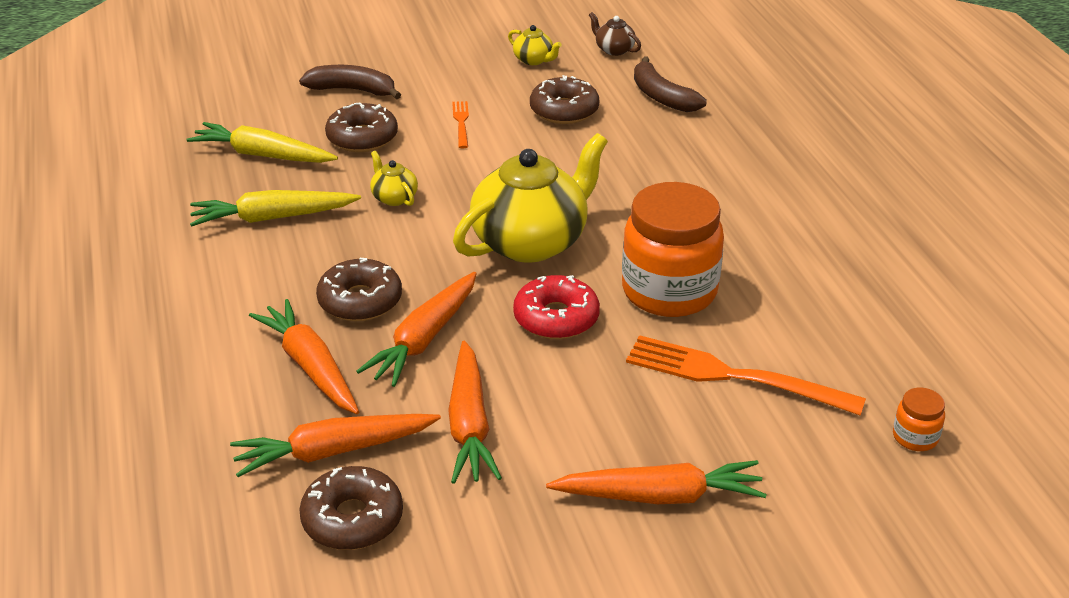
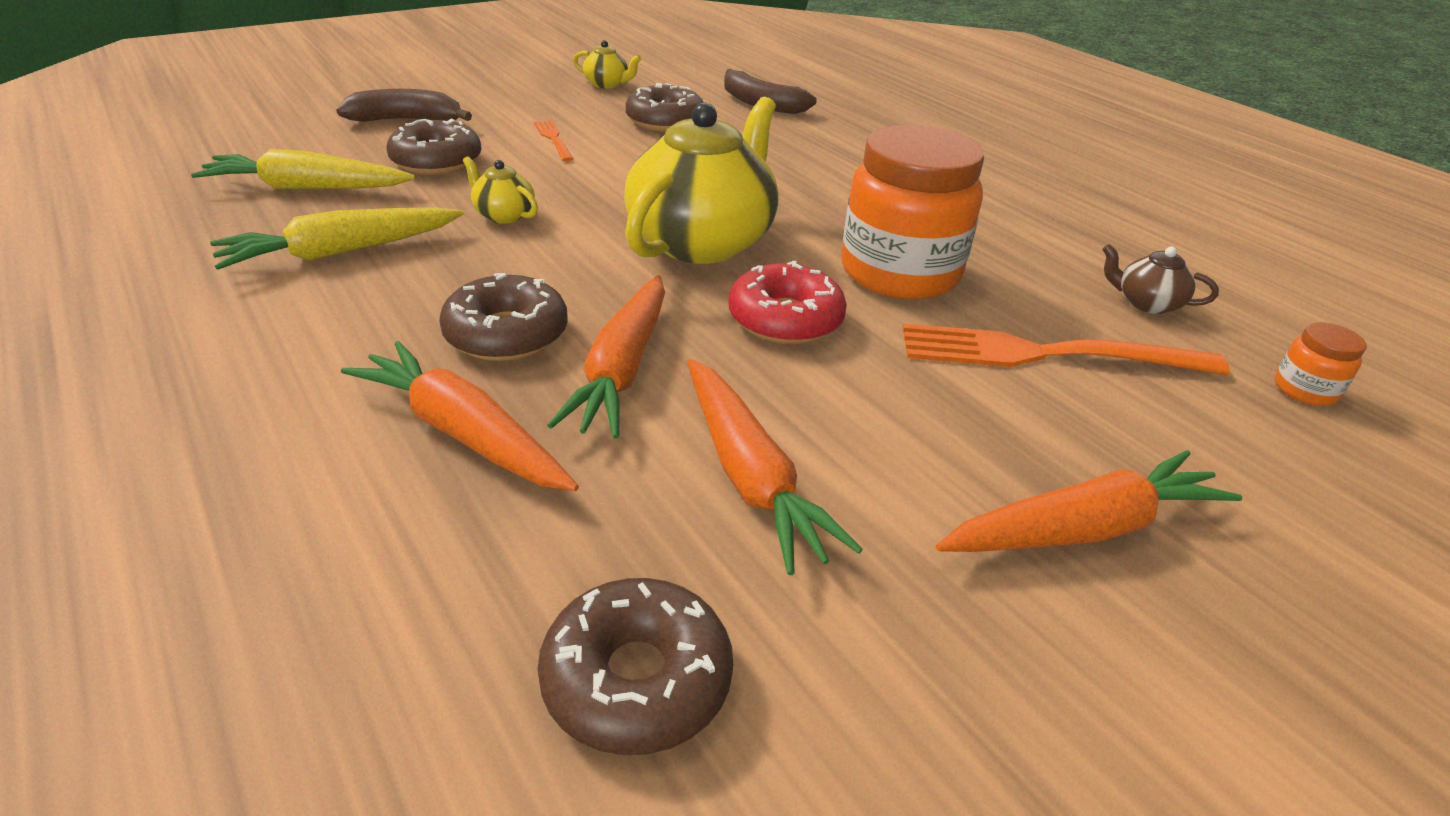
camera: 20 degrees left, 0 degrees up
orange carrot [230,414,441,477] -> none
brown teapot [589,12,641,56] -> brown teapot moved to [1102,244,1219,314]

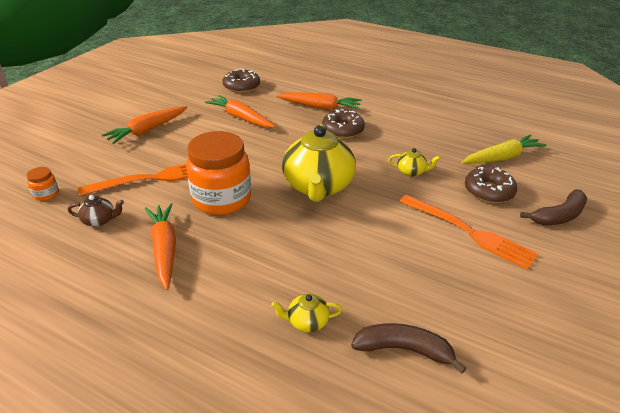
camera: 155 degrees right, 0 degrees up
yellow carrot [210,207,464,270] -> none
orange fork [534,120,574,162] -> orange fork [399,195,539,270], size x2.08
orange carrot [547,275,665,439] -> orange carrot moved to [145,203,176,290]
yellow teapot [573,40,641,89] -> yellow teapot moved to [271,294,342,332]
brown donut [626,83,703,132] -> none
red donut [728,261,847,344] -> none

